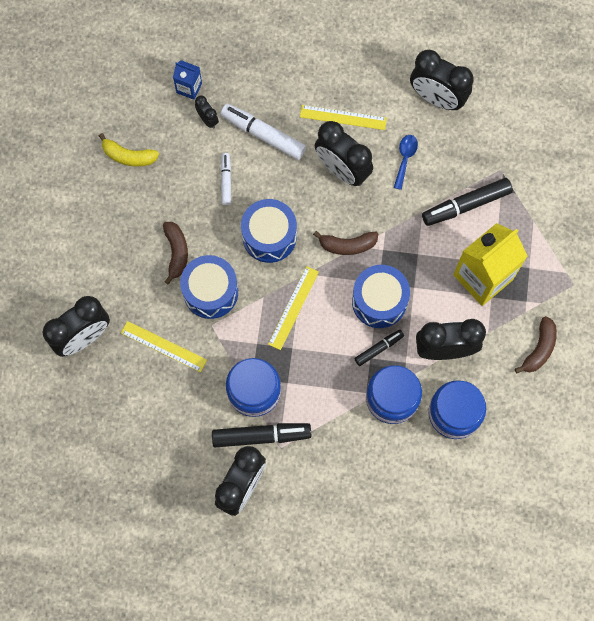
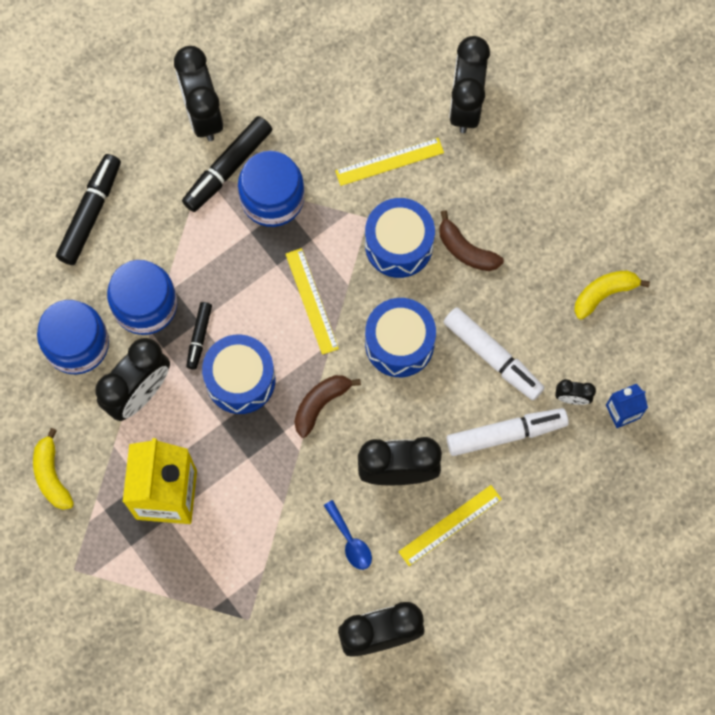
camera: 135 degrees right, 0 degrees up
white marker [221,153,231,205] -> white marker [444,307,544,400], size x1.75
black marker [422,178,513,226] -> black marker moved to [56,154,121,265]
brown banana [515,316,557,373] -> yellow banana [33,428,74,510]

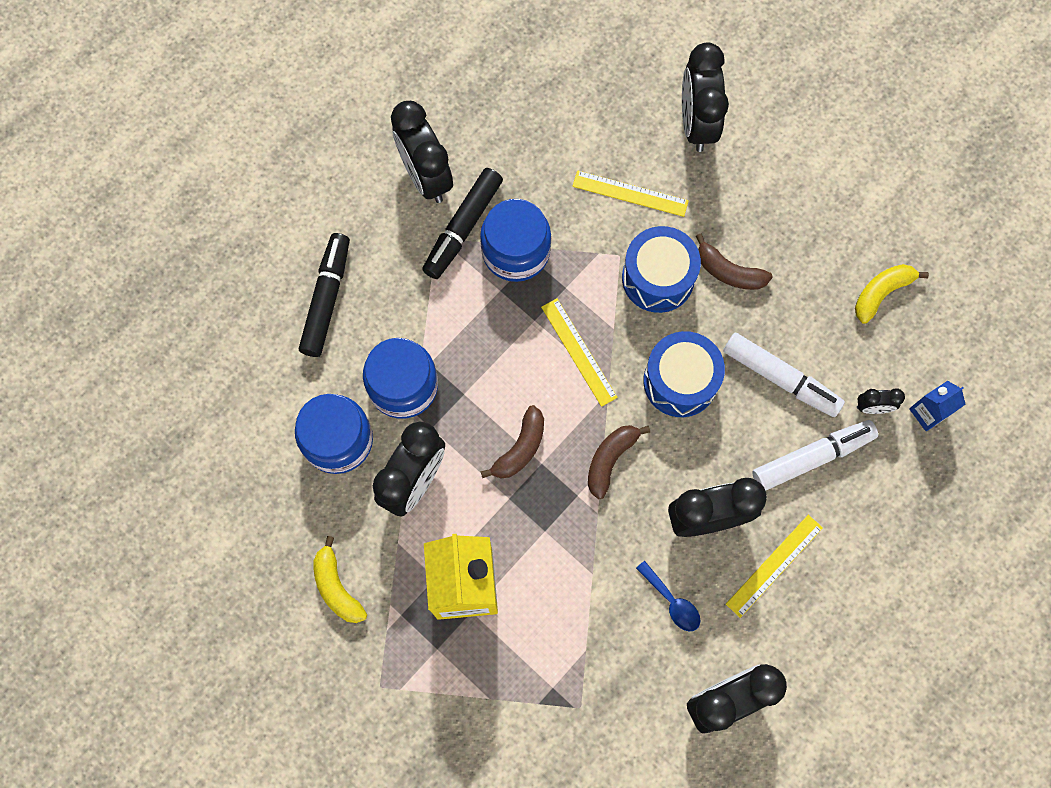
camera: 10 degrees left, 0 degrees up
black marker [186,302,212,370] -> none
blue drum [202,335,275,414] -> brown banana [480,405,544,478]
yellow ruler [335,138,444,186] -> yellow ruler turned 45 degrees clockwise [572,170,689,217]

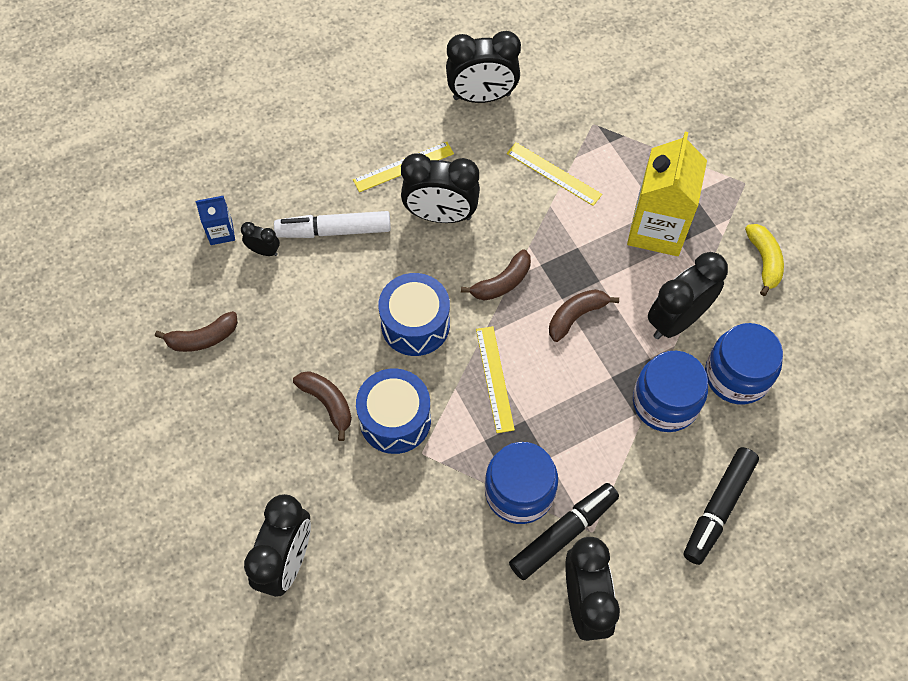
camera: 160 degrees left, 10 degrees down
yellow ruler [572,170,689,217] -> yellow ruler moved to [507,143,602,206]
blue spoon [636,561,700,631] -> none
white marker [723,333,845,417] -> none
yellow banana [855,264,929,324] -> brown banana [155,311,238,352]

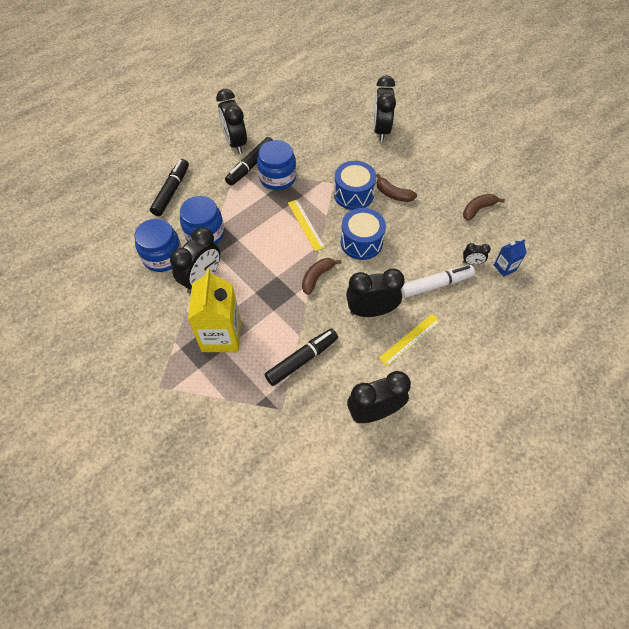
camera: 165 degrees right, 5 degrees down
yellow ruler [507,143,602,206] -> black marker [265,329,338,386]
brown banana [549,289,619,342] -> none
yellow banana [745,224,784,296] -> none

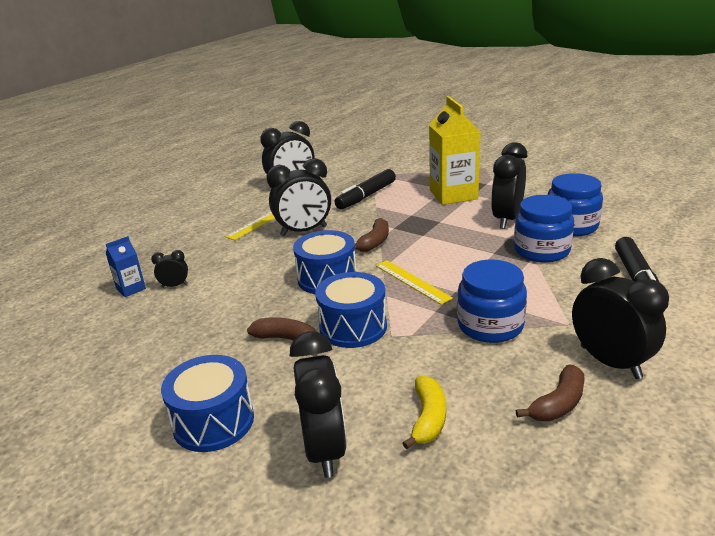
camera: 170 degrees right, 30 degrees down
black marker [225,137,273,186] -> none
white marker [401,265,475,298] -> none
brown banana [463,194,505,221] -> brown banana moved to [516,365,585,422]
none -> blue drum [161,355,254,452]
none -> yellow banana [402,376,446,449]

